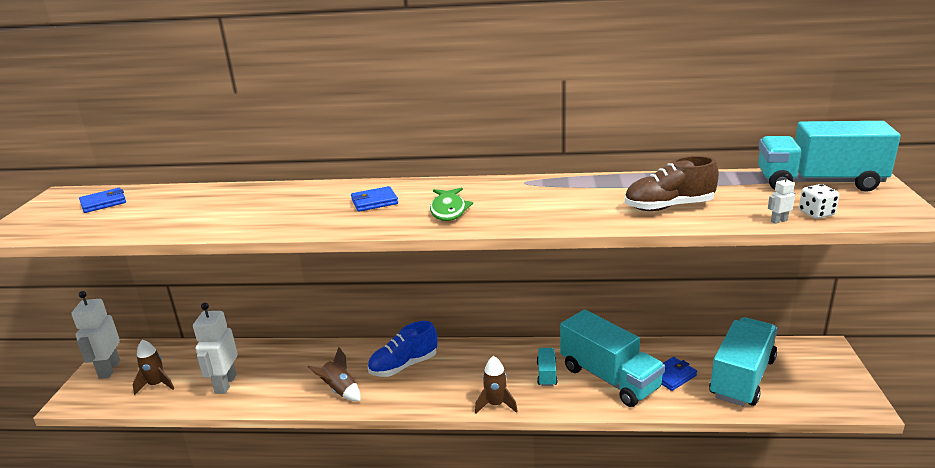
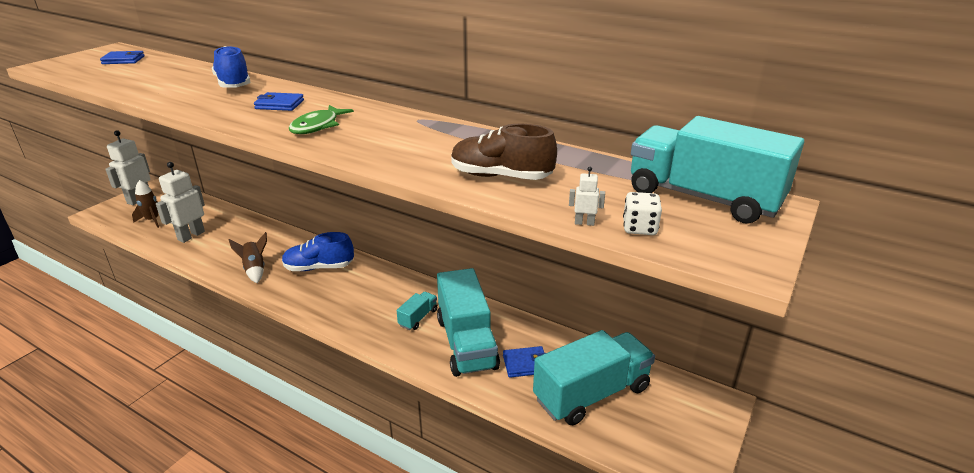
camera: 25 degrees right, 5 degrees up
brown rocket [475,356,518,413] -> none
none -> blue shoe [212,46,251,88]

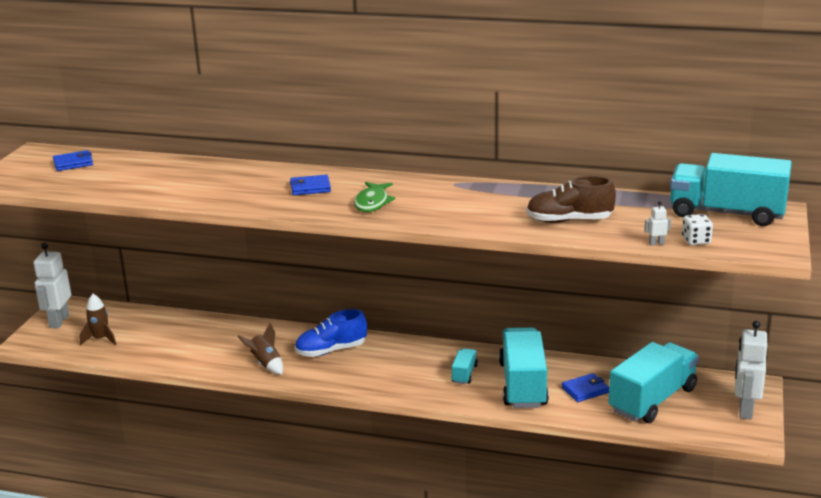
camera: 15 degrees left, 5 degrees down
white robot [156,162,205,243] -> white robot moved to [735,321,767,420]
blue shoe [212,46,251,88] -> none
turquoise truck [437,268,500,377] -> turquoise truck turned 150 degrees counterclockwise [499,327,549,408]

